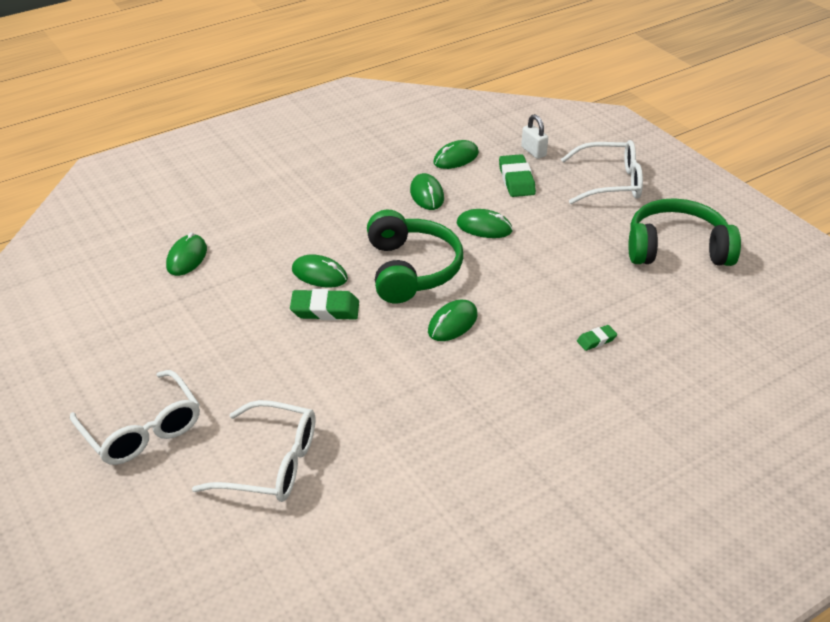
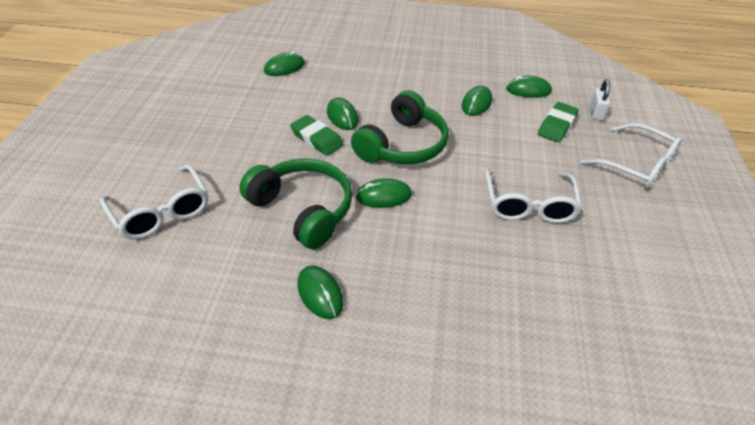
camera: 40 degrees right, 5 degrees up
white glasses [70,370,200,465] -> white glasses moved to [485,168,582,223]
green mouse [457,209,513,238] -> green mouse moved to [298,265,344,319]
green eraser [577,325,617,351] -> none
green headphones [628,198,741,266] -> green headphones moved to [239,158,352,249]

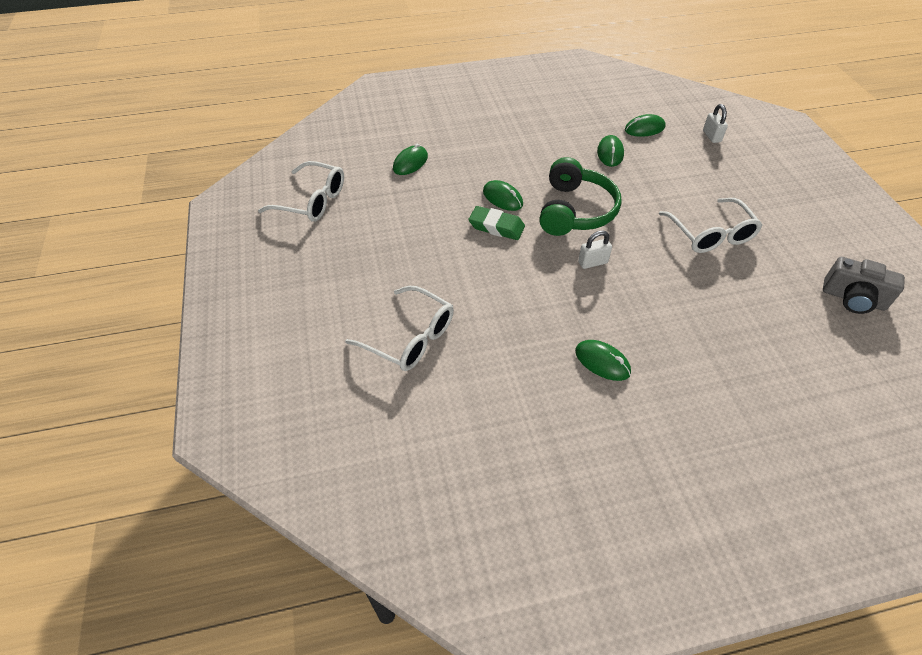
camera: 20 degrees left, 5 degrees up
green headphones [239,158,352,249] -> none
green mouse [356,178,412,208] -> white padlock [578,231,612,269]
green eraser [538,102,579,143] -> none
white glasses [580,123,682,189] -> white glasses moved to [258,161,344,222]
none -> grey camera [823,257,905,314]

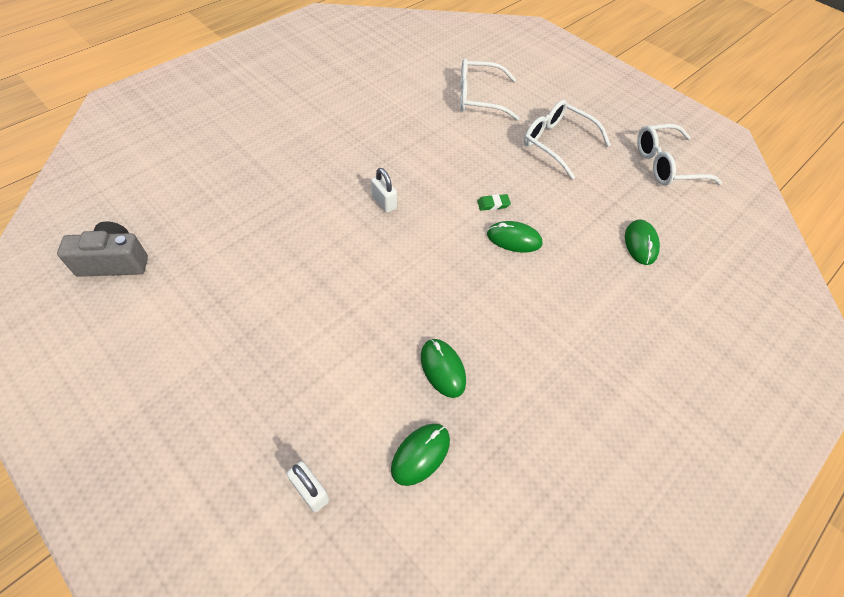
camera: 145 degrees right, 5 degrees up
green eraser [468,206,525,240] -> green eraser [477,194,511,211], size x0.55
green headphones [539,157,622,236] -> none
green mouse [575,340,631,381] -> none
white padlock [578,231,612,269] -> white padlock turned 75 degrees counterclockwise [371,168,397,213]
white glasses [659,198,763,253] -> white glasses moved to [524,100,611,180]

